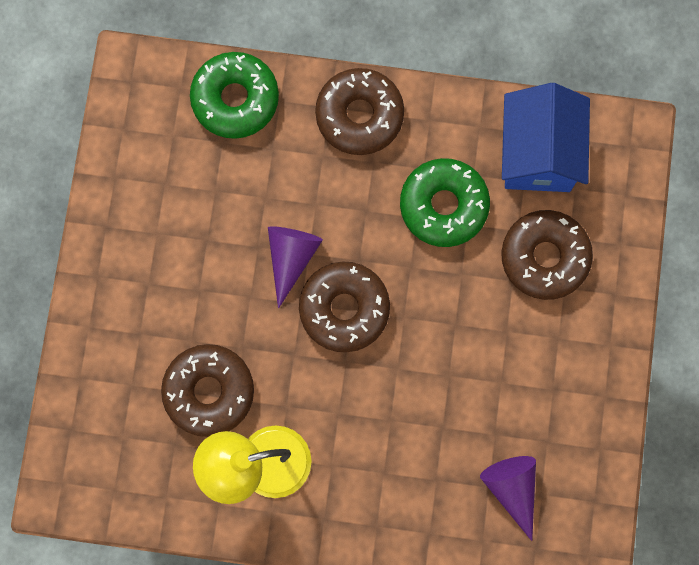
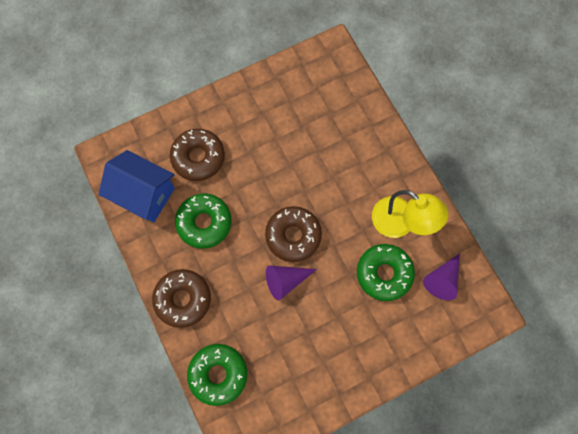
camera: 125 degrees left, 5 degrees down
brown donut [161,344,254,437] -> green donut [357,244,415,301]
purple cone [480,456,536,541] -> purple cone moved to [423,253,460,300]
blue house [502,83,590,192] -> blue house turned 60 degrees clockwise [99,150,175,222]

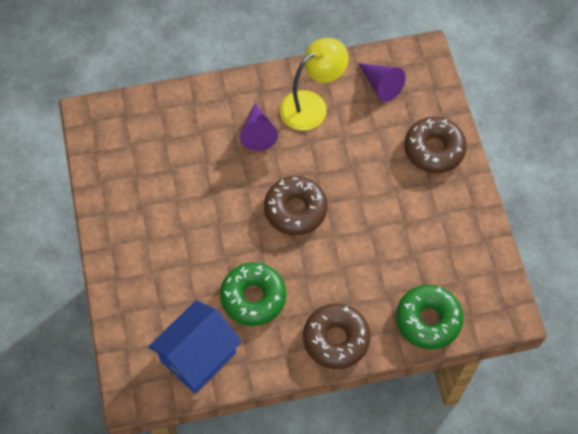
camera: 75 degrees left, 10 degrees down
brown donut [170,129,225,181] -> brown donut moved to [404,117,467,173]
purple cone [266,265,317,301] -> purple cone moved to [240,103,278,151]
green donut [357,244,415,301] -> none

